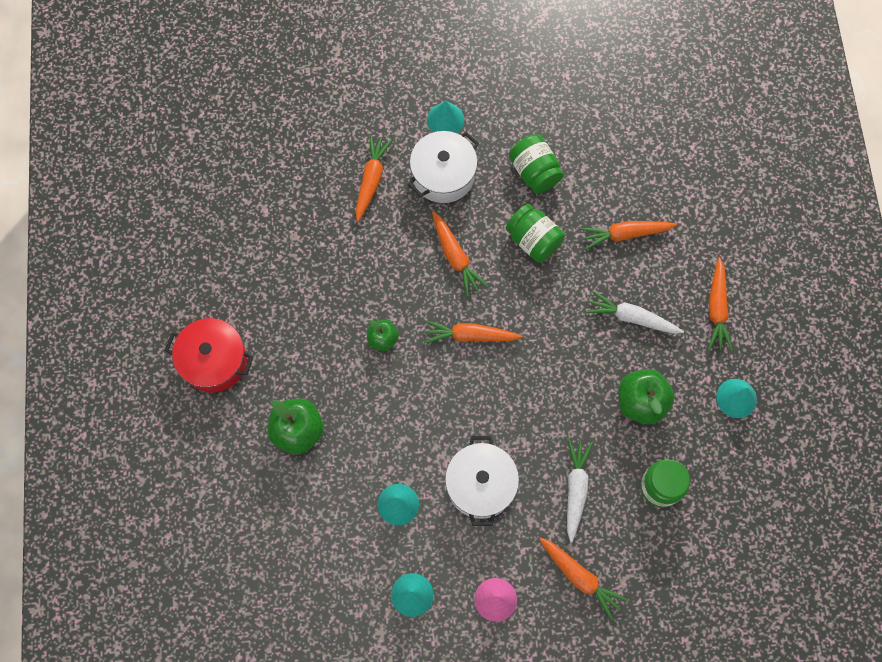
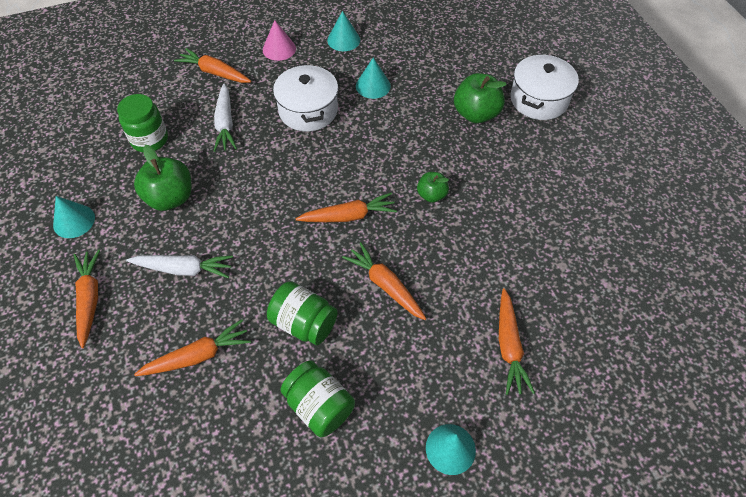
camera: 165 degrees right, 15 degrees down
red pot [165,318,254,393] -> none
white pot [408,131,479,203] -> white pot moved to [510,54,579,120]

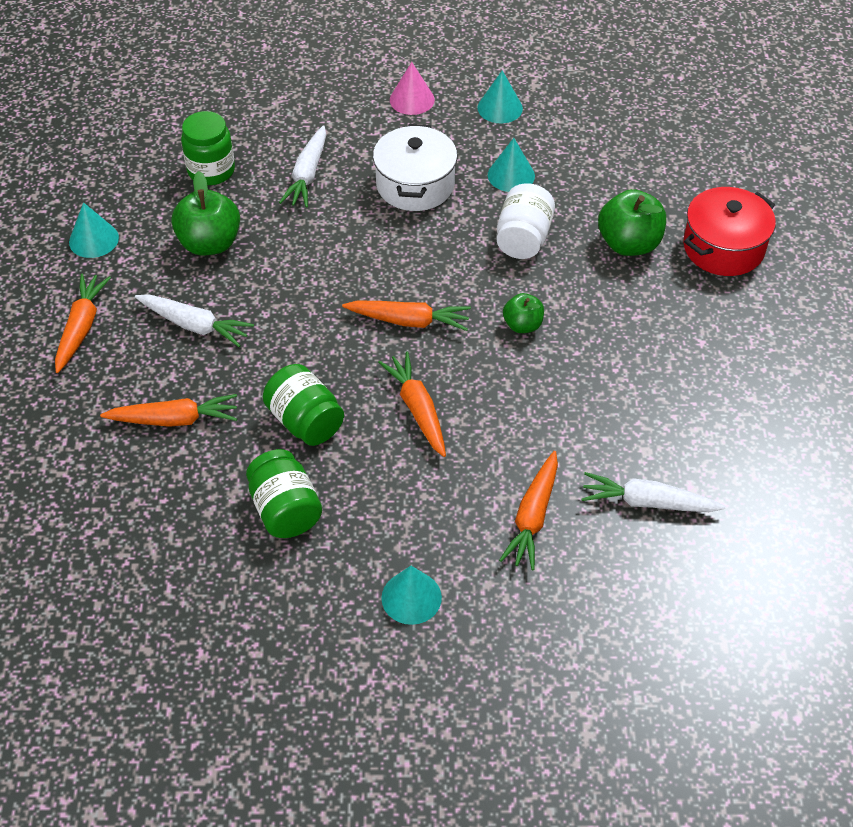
camera: 20 degrees right, 5 degrees down
orange carrot [174,48,252,83] -> none
white pot [510,54,579,120] -> red pot [683,187,776,276]
none -> white jar [496,183,555,259]
none -> white carrot [581,472,726,512]

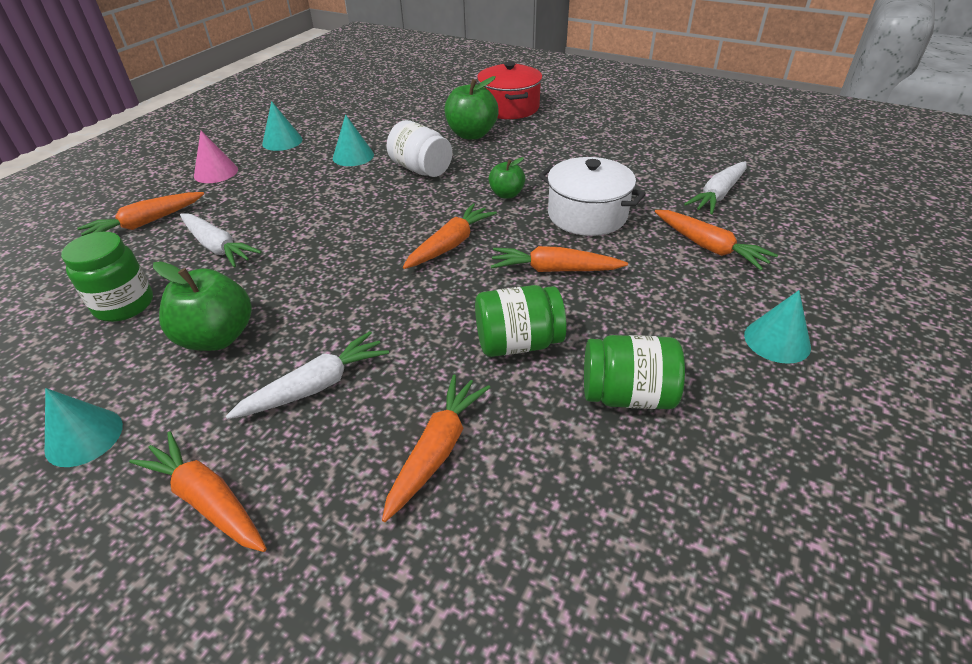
camera: 60 degrees left, 10 degrees down
white pot [373,124,457,211] -> white pot moved to [539,157,646,236]
none -> orange carrot [77,192,204,236]

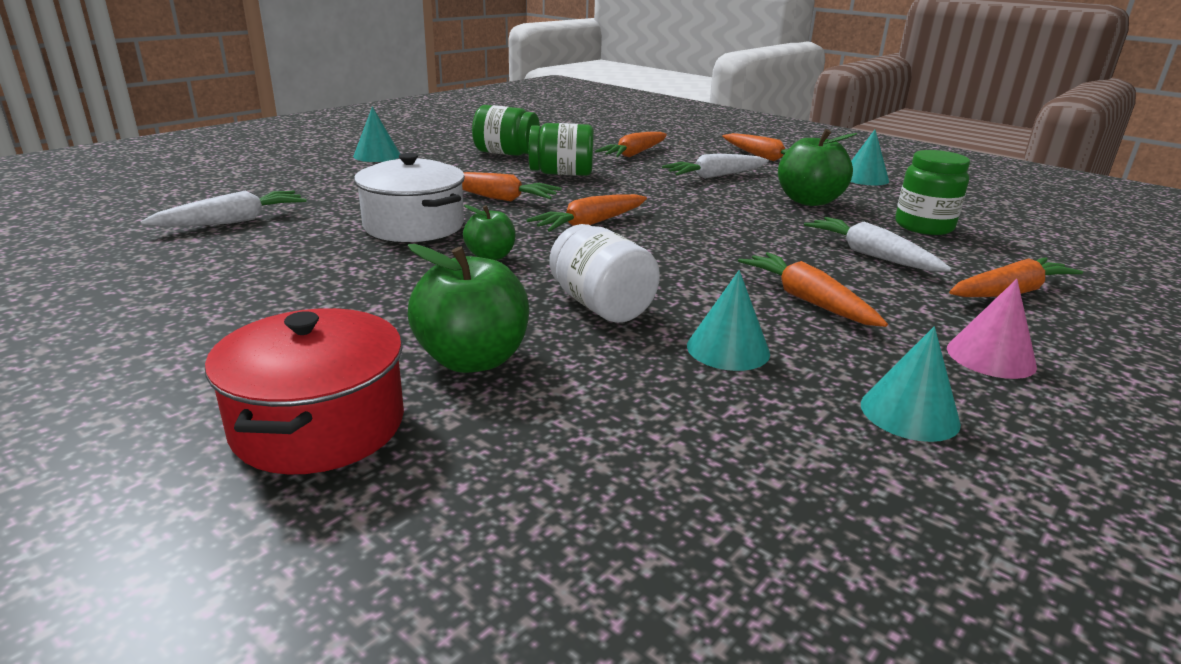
camera: 170 degrees left, 15 degrees down
orange carrot [654,210,778,270] -> orange carrot moved to [738,252,888,327]

